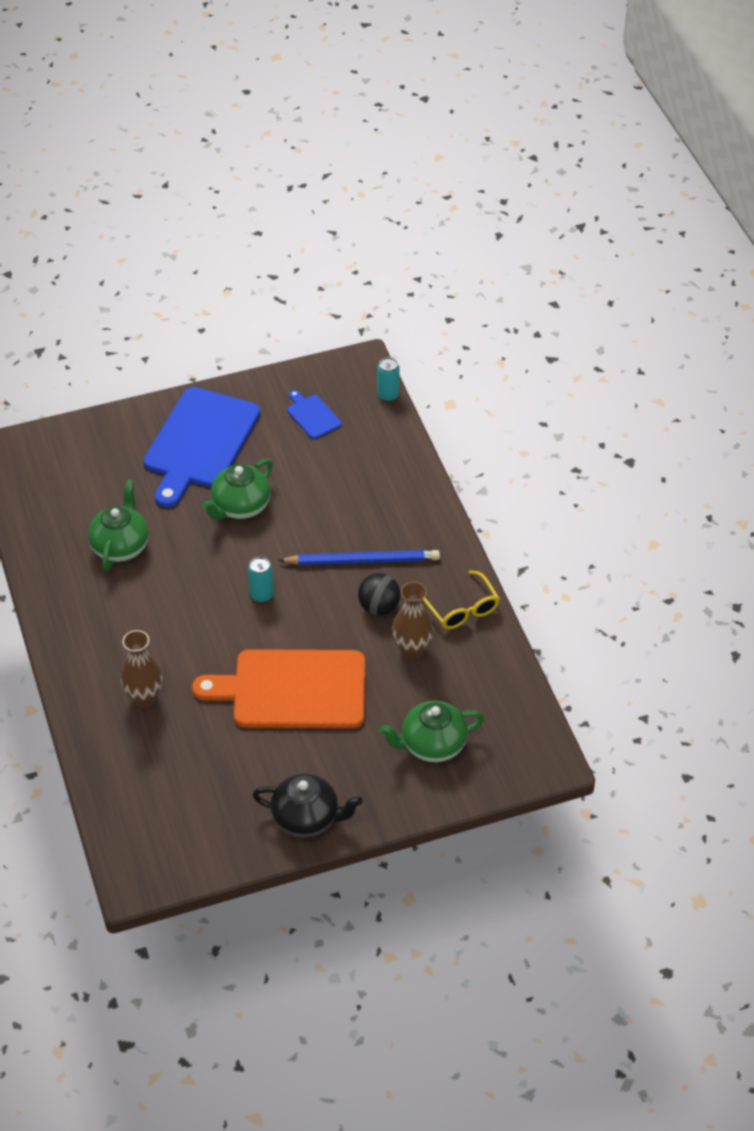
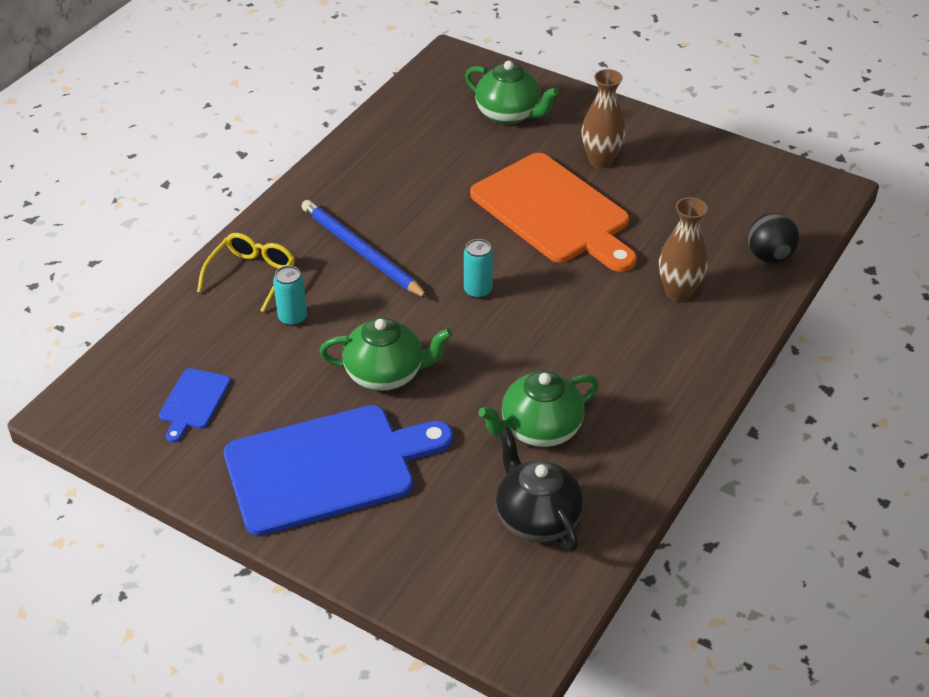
camera: 130 degrees left, 5 degrees down
black teapot [253,773,363,838] -> black teapot moved to [496,427,583,552]
black ball [358,573,401,616] -> black ball moved to [748,213,799,263]
turquoise can [377,357,400,402] -> turquoise can moved to [273,266,307,326]
brown vase [392,582,434,659] -> brown vase moved to [582,69,626,168]
yellow glasses [423,570,500,629] -> yellow glasses moved to [197,233,295,312]

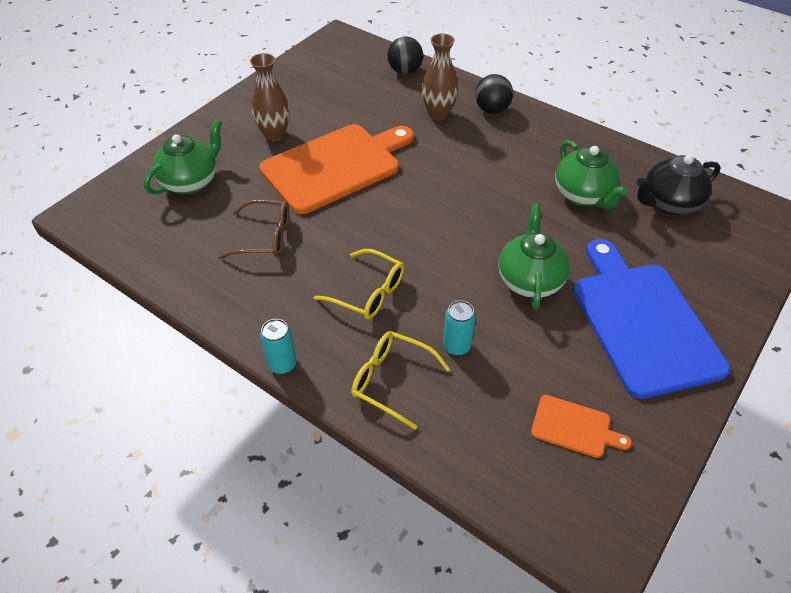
camera: 85 degrees left, 5 degrees up
blue cutting board [159,368,231,443] -> orange cutting board [531,395,631,458]
blue pencil [301,200,429,299] -> yellow glasses [314,249,404,319]
turquoise can [464,239,493,299] -> turquoise can moved to [260,319,297,374]
none -> brown glasses [218,199,289,259]
none -> black ball [475,74,513,114]

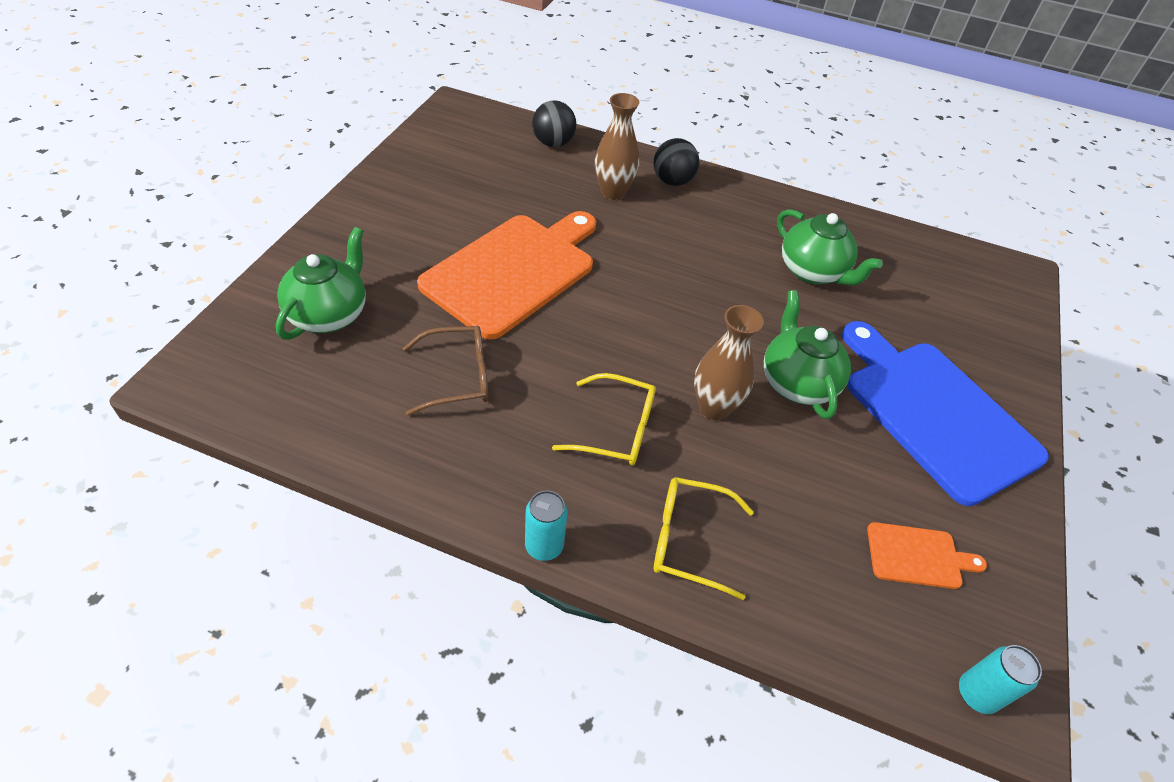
camera: 20 degrees left, 0 degrees up
brown vase [250,53,290,141] -> brown vase moved to [694,305,764,420]
turquoise can [443,300,476,356] -> turquoise can moved to [959,645,1042,714]
black teapot [637,155,720,215] -> none

